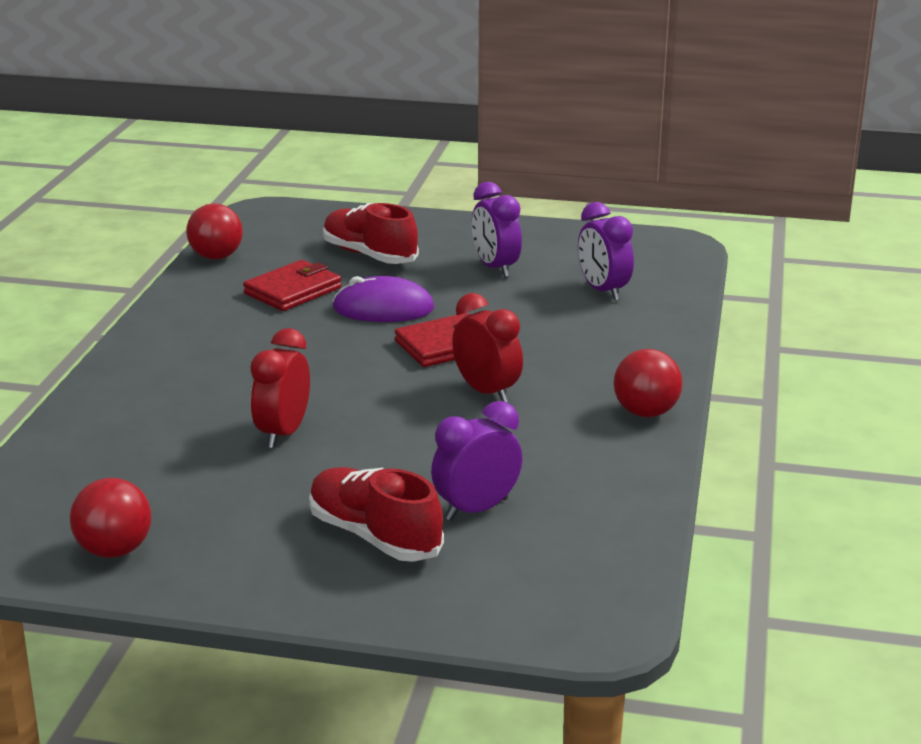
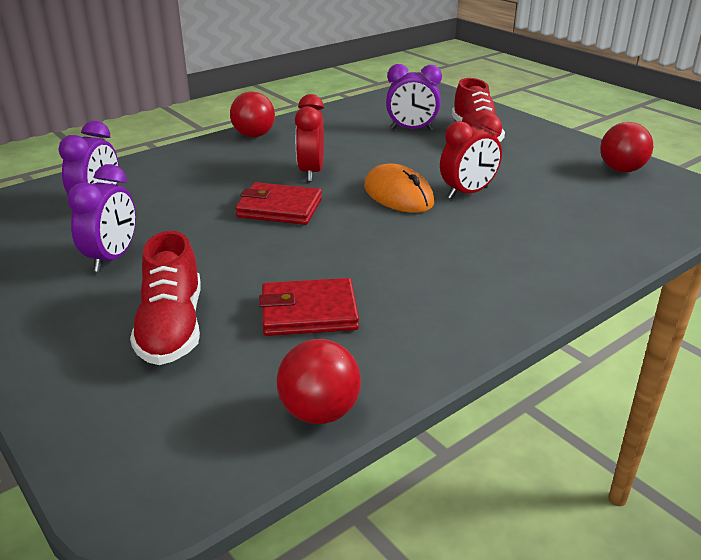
camera: 140 degrees left, 5 degrees up
purple mouse [332,276,434,322] -> none
none -> orange mouse [364,164,434,213]

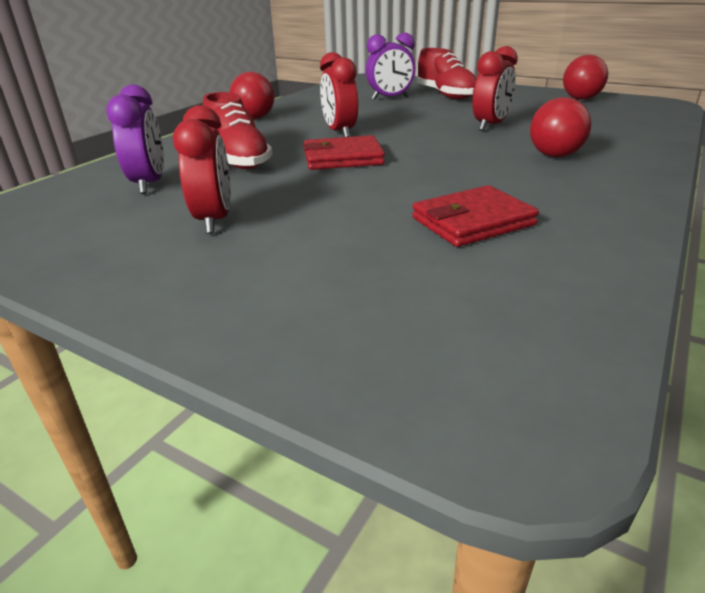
camera: 20 degrees left, 0 degrees up
purple clock [67,164,136,272] -> red clock [173,105,231,234]
red shoe [130,231,201,365] -> red shoe moved to [203,92,273,169]
red ball [277,339,361,424] -> red ball moved to [530,97,592,157]
orange mouse [364,164,434,213] -> none

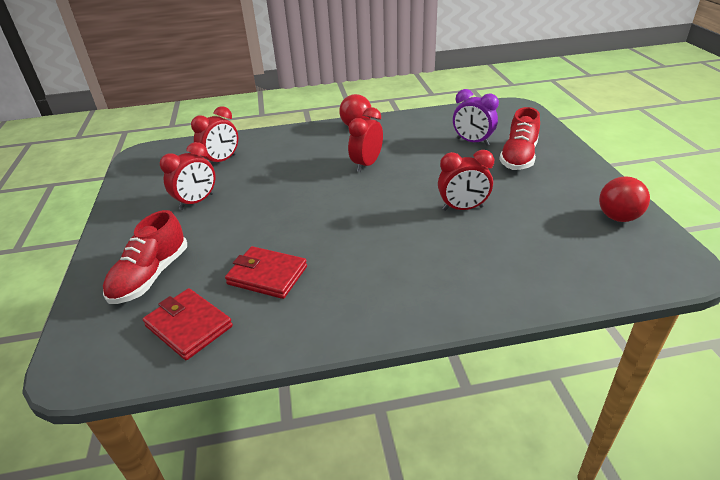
camera: 50 degrees right, 5 degrees up
purple clock [106,85,164,194] -> red clock [191,106,238,164]
red shoe [203,92,273,169] -> red shoe moved to [103,210,187,304]
red wallet [303,135,385,170] -> red wallet moved to [143,288,233,360]
red ball [530,97,592,157] -> none

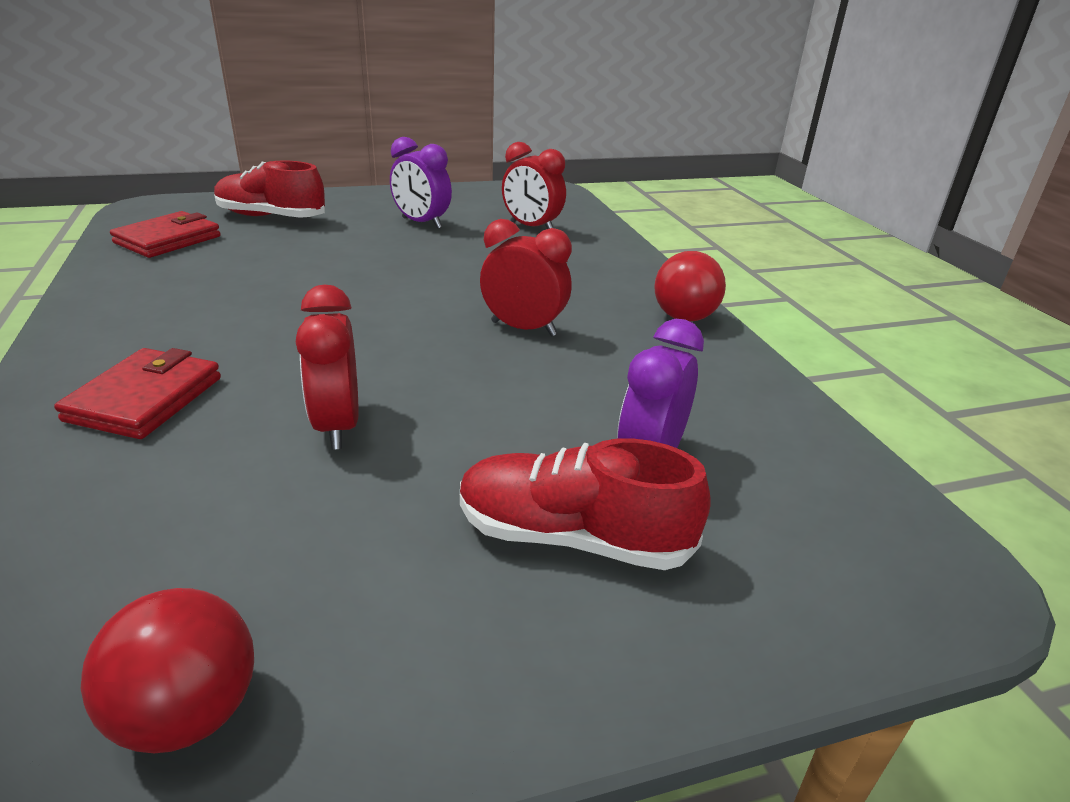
camera: 80 degrees right, 5 degrees down
red clock [160,142,215,210] -> purple clock [390,137,452,229]
red wallet [225,246,307,299] -> red wallet moved to [54,348,221,439]

